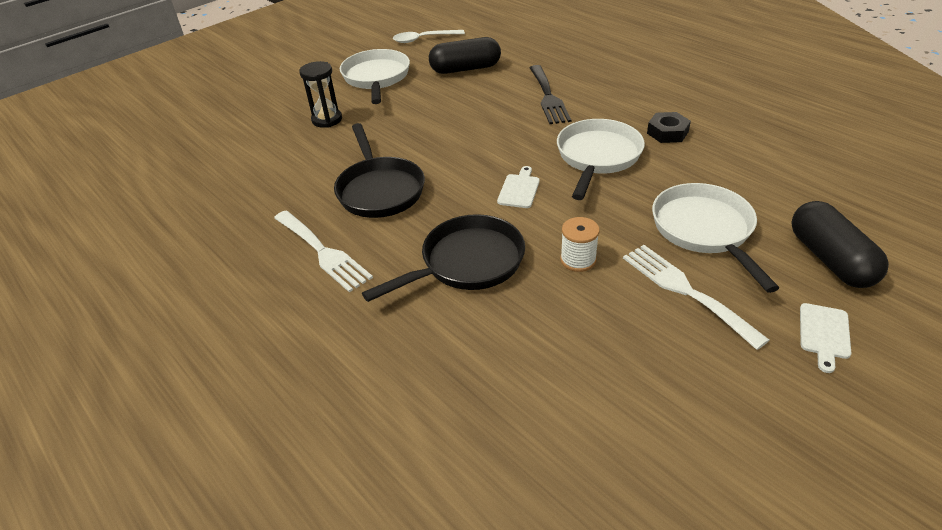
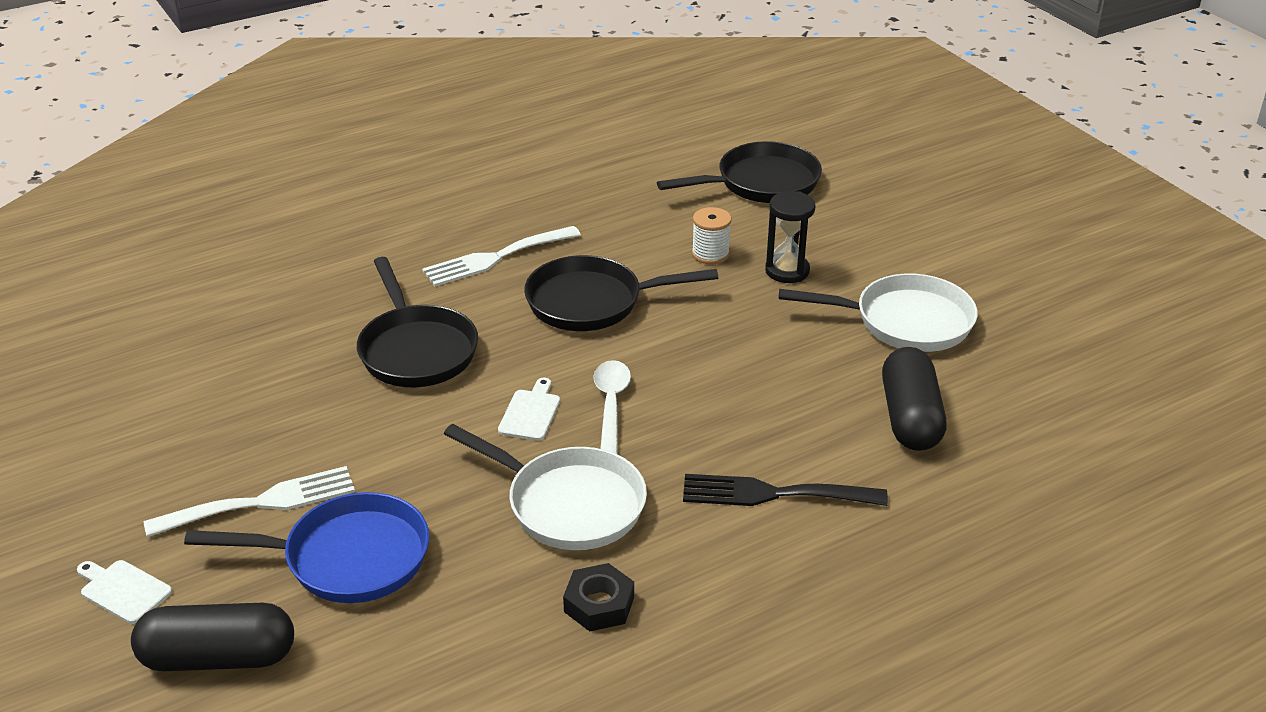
camera: 100 degrees right, 5 degrees down
white spoon [393,30,465,43] -> white spoon moved to [593,360,631,455]
white cutting board [497,166,540,208] -> white cutting board turned 105 degrees counterclockwise [498,378,560,441]
white spool [560,217,600,272] -> white spool moved to [692,207,731,264]
white pan [652,183,779,293] -> blue pan [184,492,429,603]
none -> black pan [657,141,822,203]

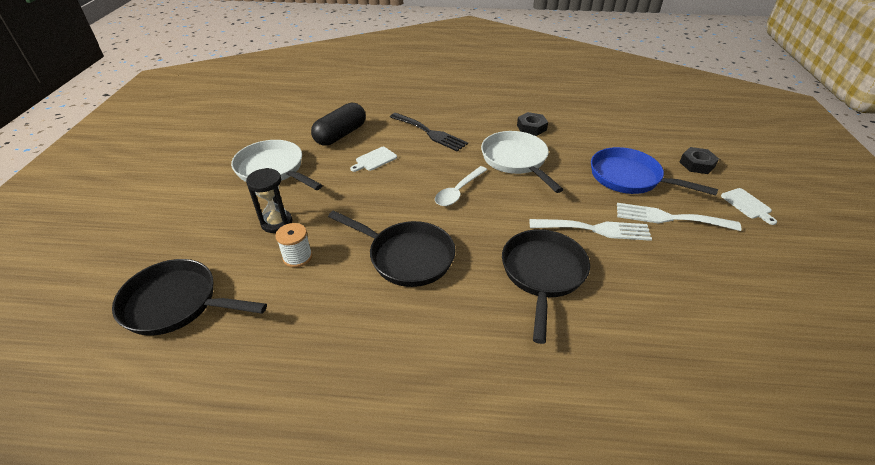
camera: 145 degrees left, 5 degrees up
black capsule [131,603,294,671] -> black nut [680,147,719,174]
white fork [422,226,581,286] -> white fork moved to [530,219,652,241]
white cutting board [498,378,560,441] -> white cutting board moved to [350,147,397,172]

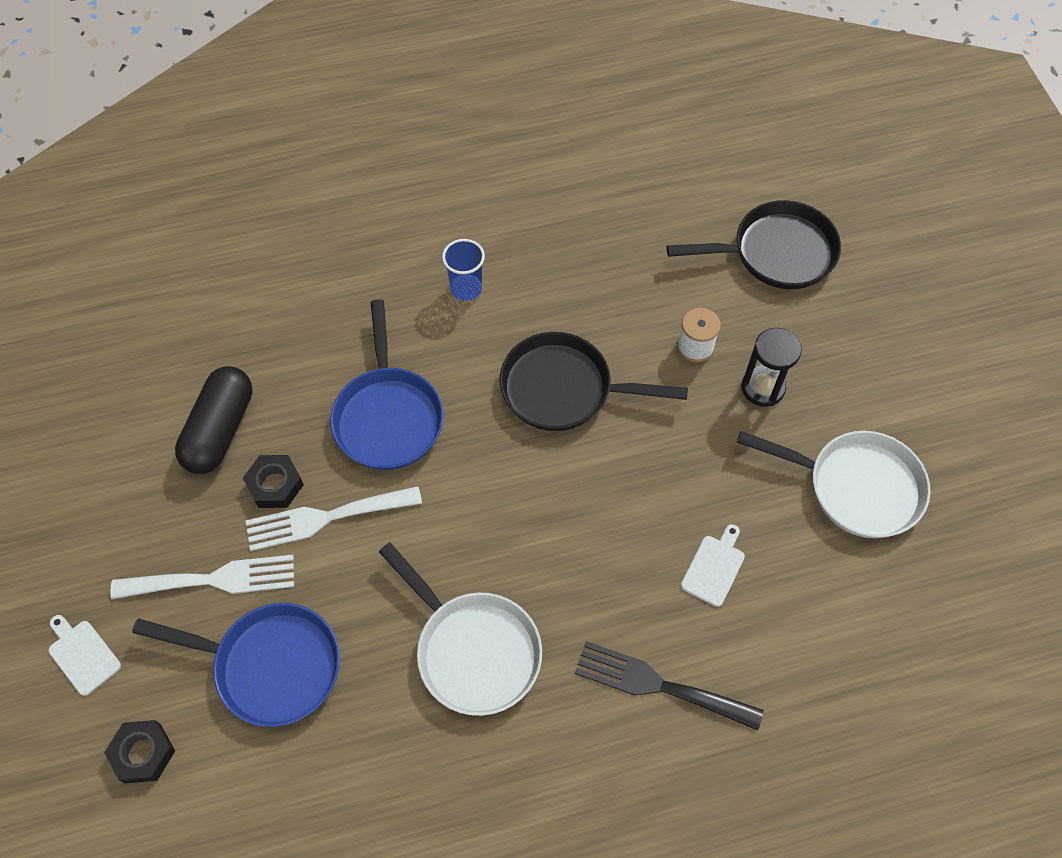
camera: 160 degrees right, 20 degrees up
black capsule [311,102,366,146] -> black capsule moved to [175,366,253,474]
white spoon [435,166,487,206] -> none
black pan [502,229,590,344] -> blue pan [330,300,444,470]
black nut [517,112,548,136] -> black nut moved to [243,455,304,508]
none -> blue cup [442,239,485,301]

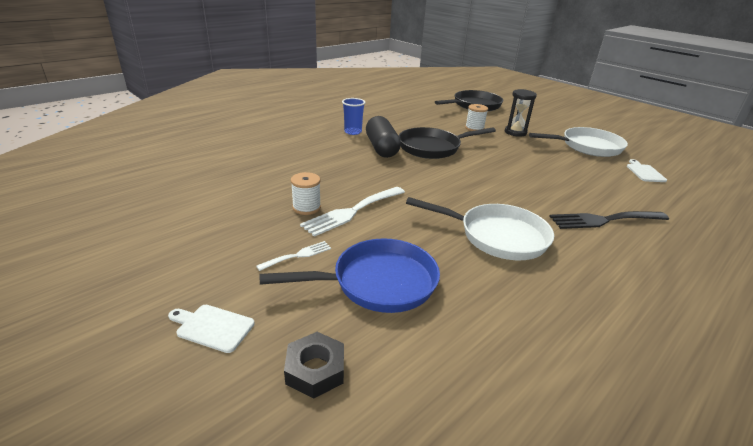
camera: 30 degrees left, 30 degrees down
white fork [111,555,294,599] -> white fork [256,241,331,271], size x0.53
black capsule [175,366,253,474] -> black capsule moved to [366,116,401,158]
black nut [243,455,304,508] -> white spool [291,172,321,215]
blue pan [330,300,444,470] -> none
white cutting board [681,524,745,607] -> white cutting board moved to [627,159,667,182]

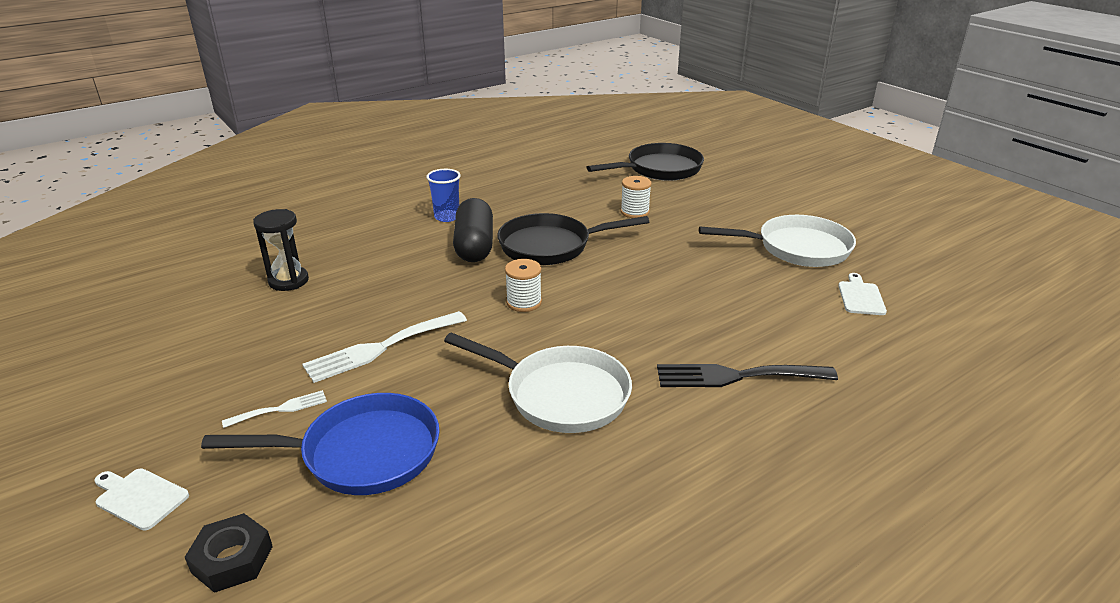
camera: 10 degrees right, 0 degrees up
white spool [291,172,321,215] -> white spool moved to [505,259,542,312]
black hourglass [505,89,537,137] -> black hourglass moved to [253,209,309,291]

